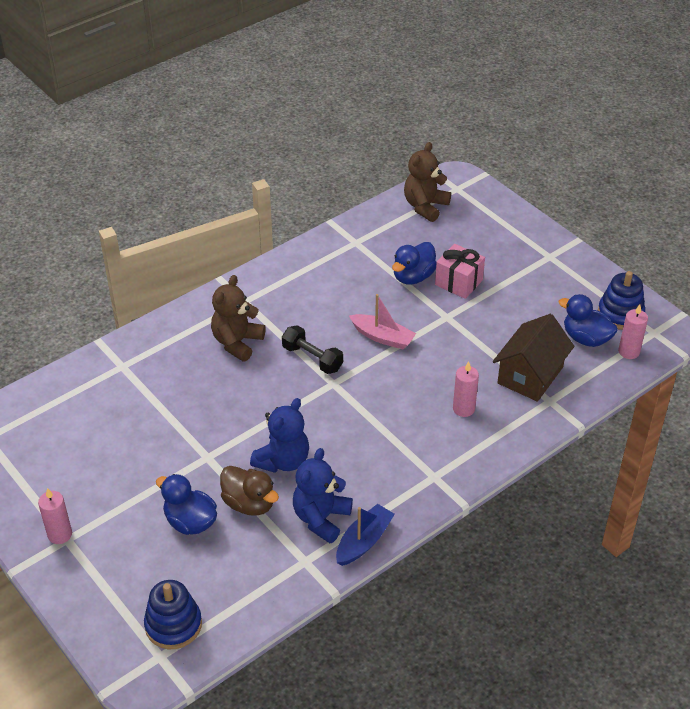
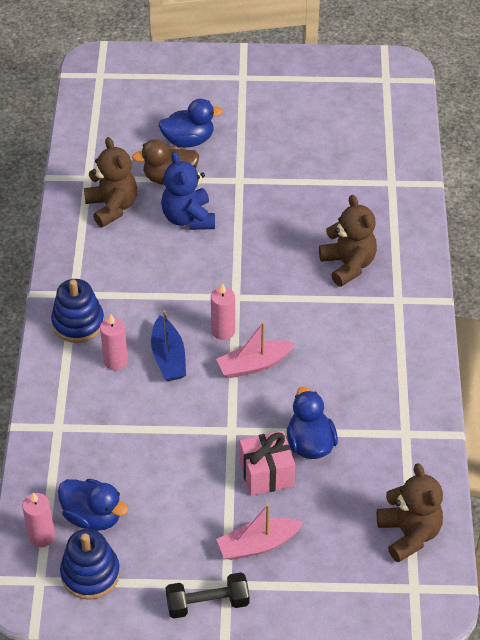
camera: 130 degrees right, 5 degrees up
pink candle [38,488,72,544] -> pink candle moved to [211,284,235,340]
blue stacking toy [144,580,202,649] -> blue stacking toy moved to [51,279,104,343]
black dumbbell [282,325,343,374] -> black dumbbell moved to [166,573,250,619]
blue teddy bear [293,448,353,543] -> brown teddy bear [84,137,137,227]
blue boat [336,504,395,566] -> blue boat moved to [151,310,186,381]
brown house [493,314,574,402] -> none
blue duck [558,294,618,347] -> blue duck turned 45 degrees clockwise [58,479,128,531]
none -> pink boat [216,504,303,560]

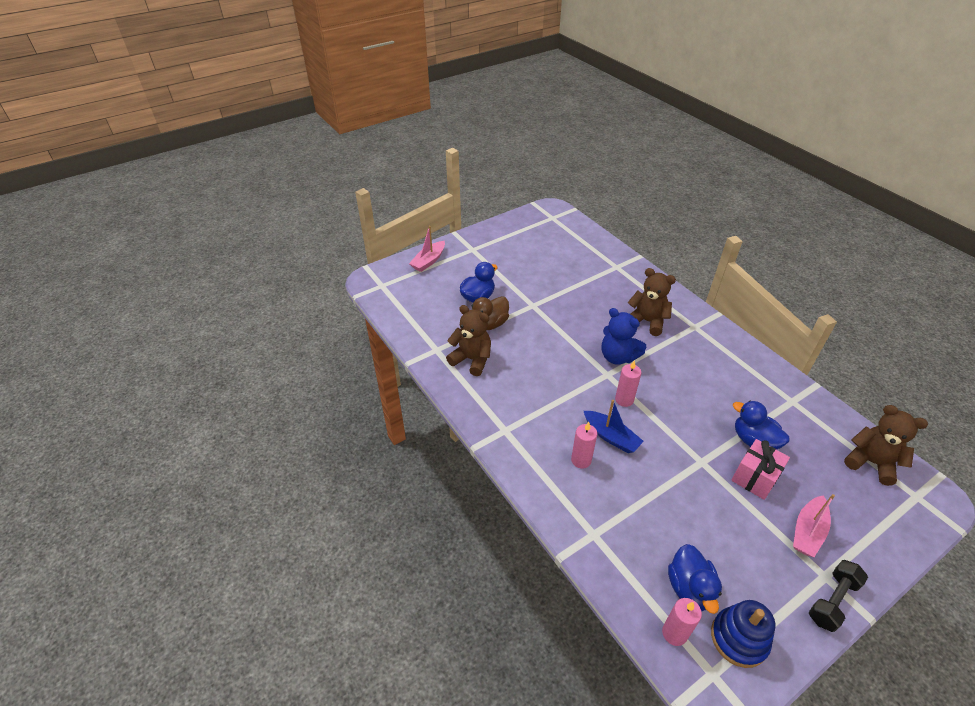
camera: 35 degrees left, 5 degrees down
blue stacking toy [51,279,104,343] -> none
blue duck [58,479,128,531] -> blue duck turned 90 degrees clockwise [668,544,722,614]
blue teddy bear [161,152,215,230] -> blue teddy bear moved to [602,308,646,365]
pink boat [216,322,295,378] -> pink boat moved to [409,226,445,272]

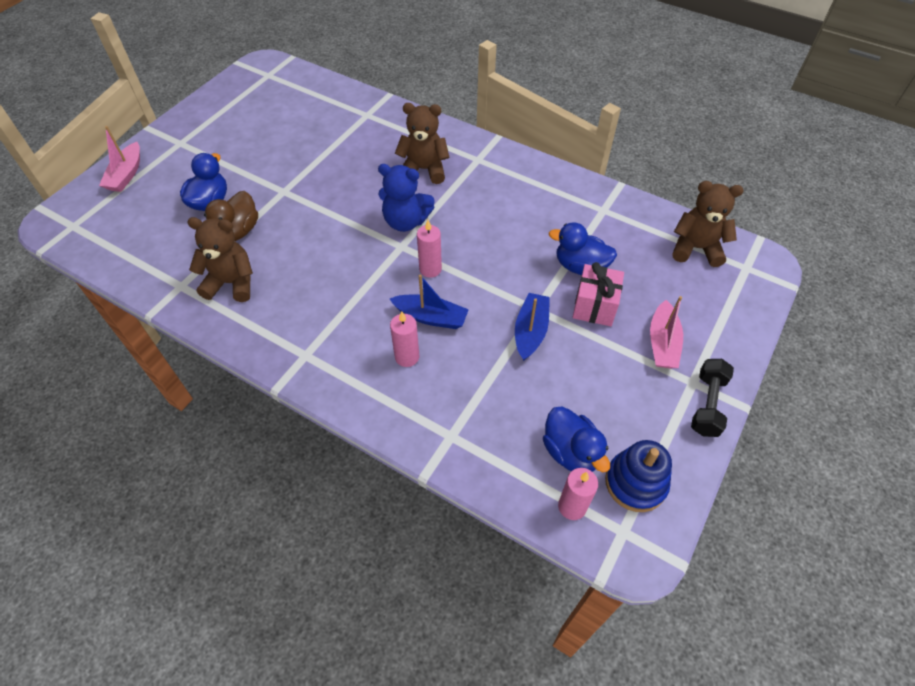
camera: 25 degrees left, 10 degrees up
none -> blue boat [515,293,550,361]

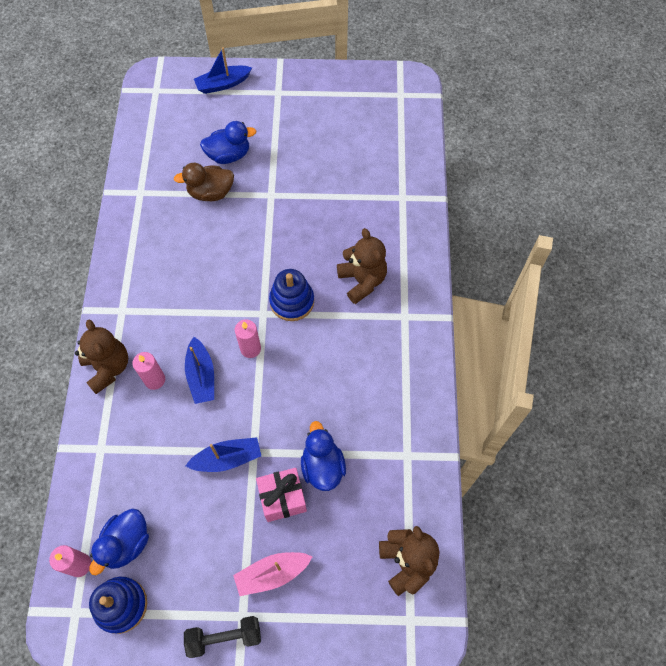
camera: 60 degrees right, 10 degrees up
pink boat [99,126,140,192] -> blue boat [194,47,252,94]
brown teddy bear [187,217,253,302] -> brown teddy bear moved to [75,319,128,394]
blue teddy bear [378,164,435,232] -> blue stacking toy [269,269,314,321]

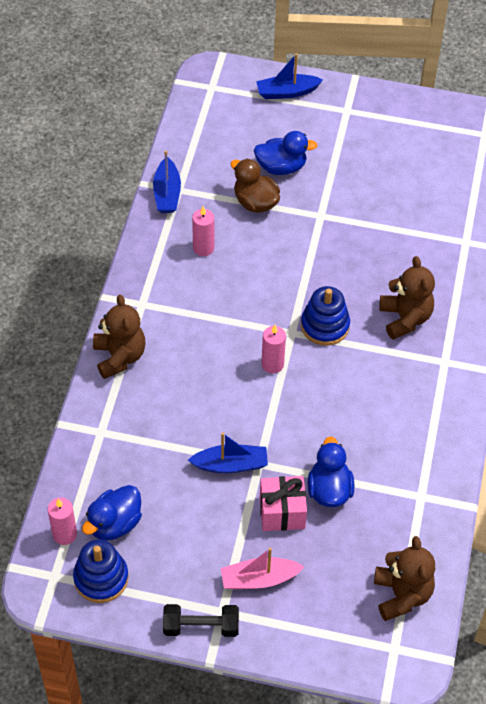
camera: 10 degrees right, 10 degrees down
pink candle [132,352,165,390] -> pink candle moved to [192,206,214,256]
brown duck [174,163,234,201] -> brown duck turned 45 degrees clockwise [230,159,280,213]
blue boat [185,337,214,404] -> blue boat moved to [153,151,181,213]

